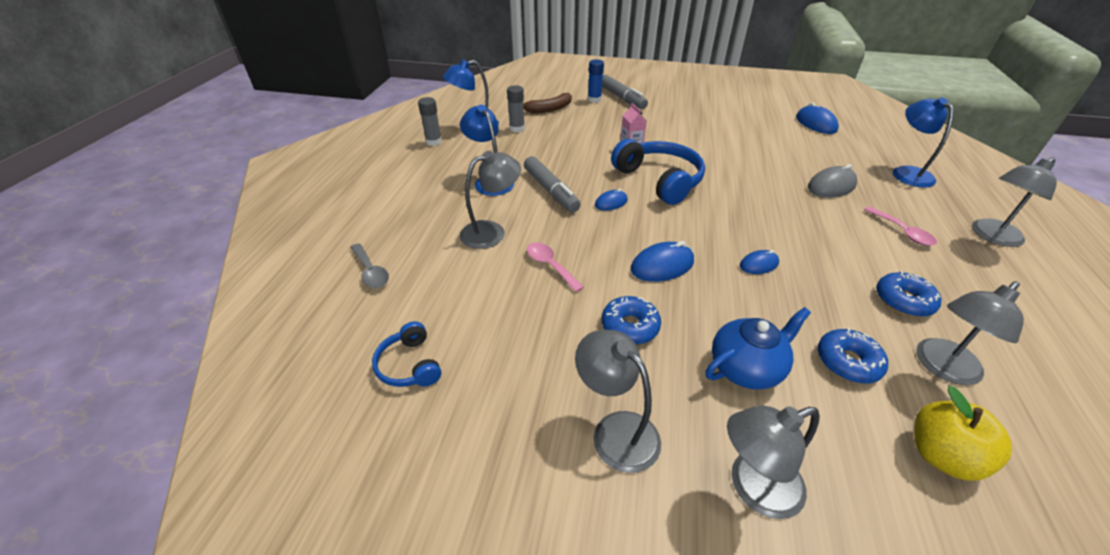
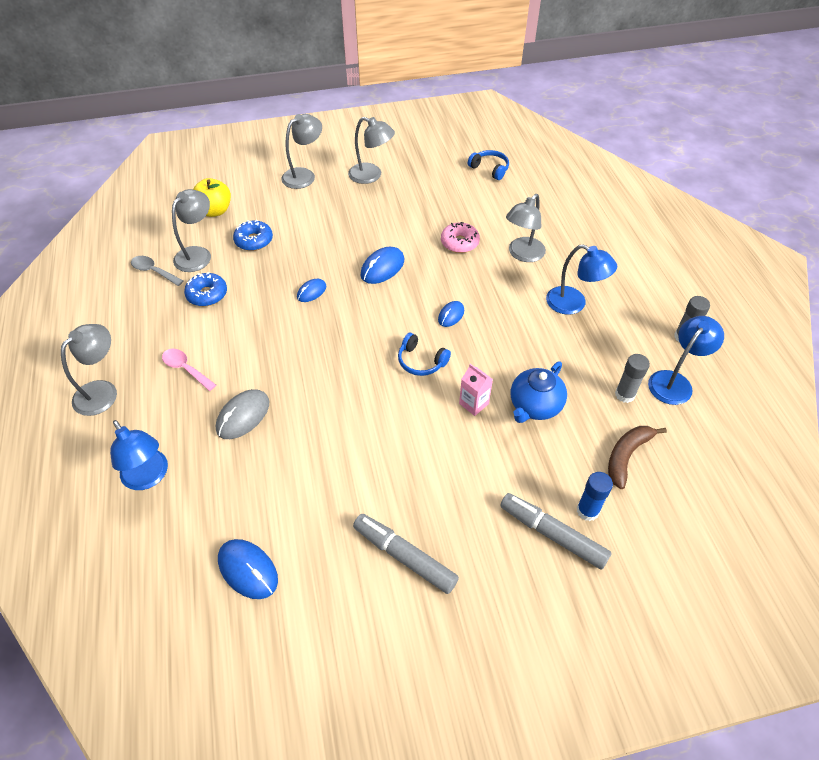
camera: 155 degrees right, 10 degrees up
grey spoon [350,243,389,288] -> grey spoon moved to [131,256,183,286]
grey marker [524,156,581,212] -> grey marker moved to [353,514,459,594]
pink spoon [527,242,584,292] -> pink donut [441,222,480,253]
blue donut [602,296,661,345] -> none
blue headphones [611,139,705,205] -> blue headphones [398,333,451,376], size x0.53
blue teapot [705,307,811,390] -> blue teapot moved to [511,361,567,423]

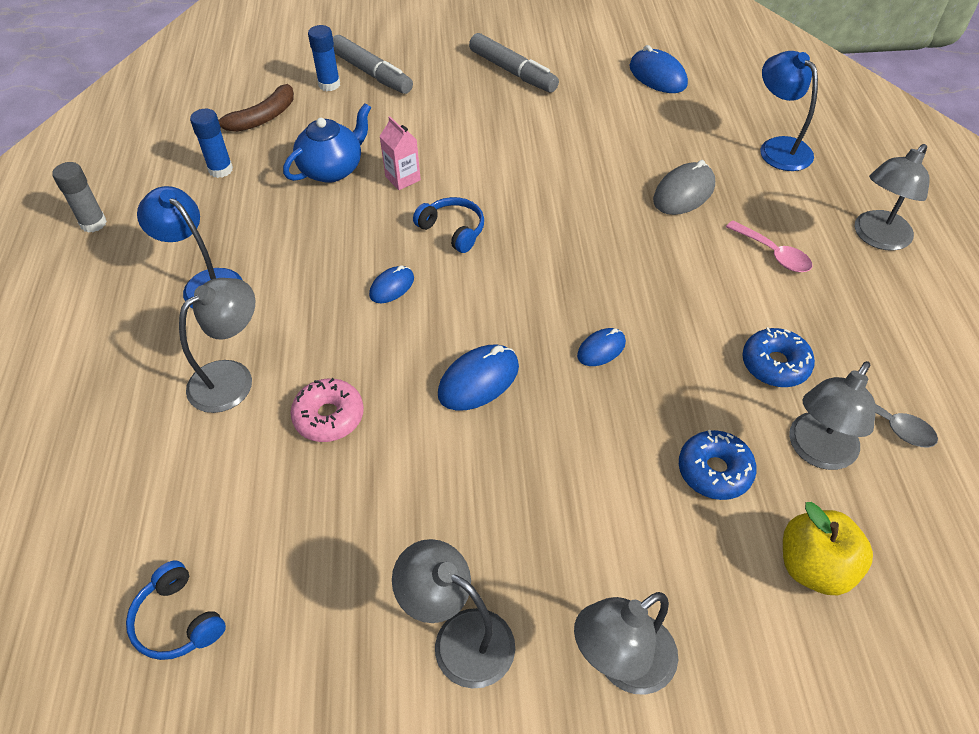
camera: 170 degrees left, 0 degrees up
grey glue stick [615,354,650,403] -> blue glue stick [190,109,233,178]
blue lamp [648,316,724,405] -> none

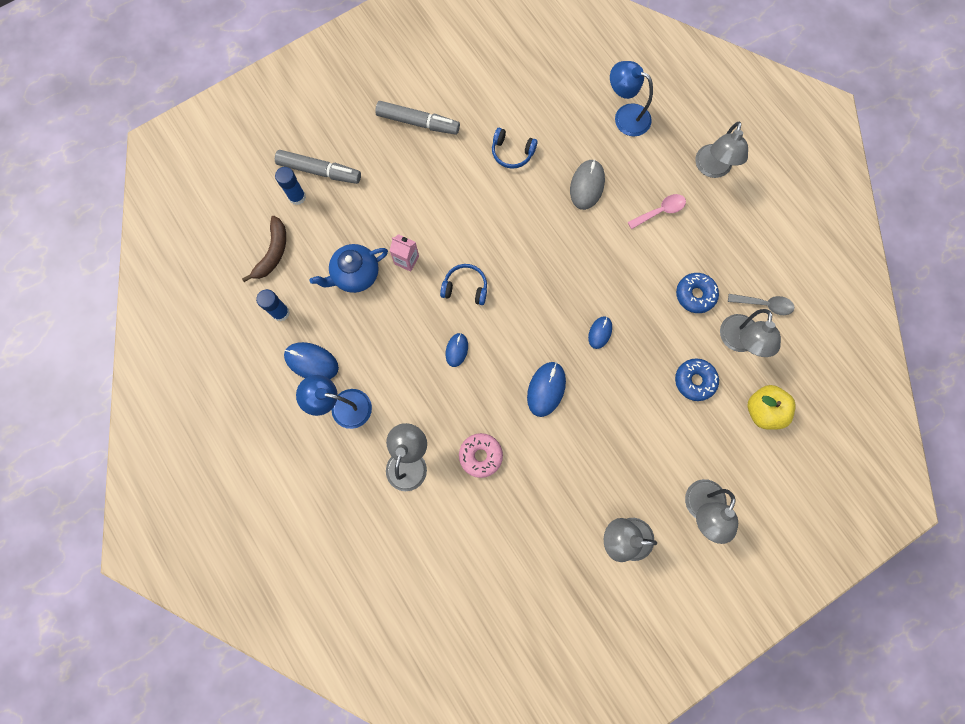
camera: 30 degrees left, 25 degrees up
grey glue stick [52,162,107,233] -> none
blue headphones [126,560,226,660] -> blue headphones moved to [492,128,537,169]
blue teapot [283,103,371,183] -> blue teapot turned 135 degrees counterclockwise [310,244,388,293]
blue mouse [630,45,688,93] -> blue mouse moved to [284,342,339,379]
pink spoon [726,221,812,272] -> pink spoon turned 45 degrees counterclockwise [628,194,686,229]

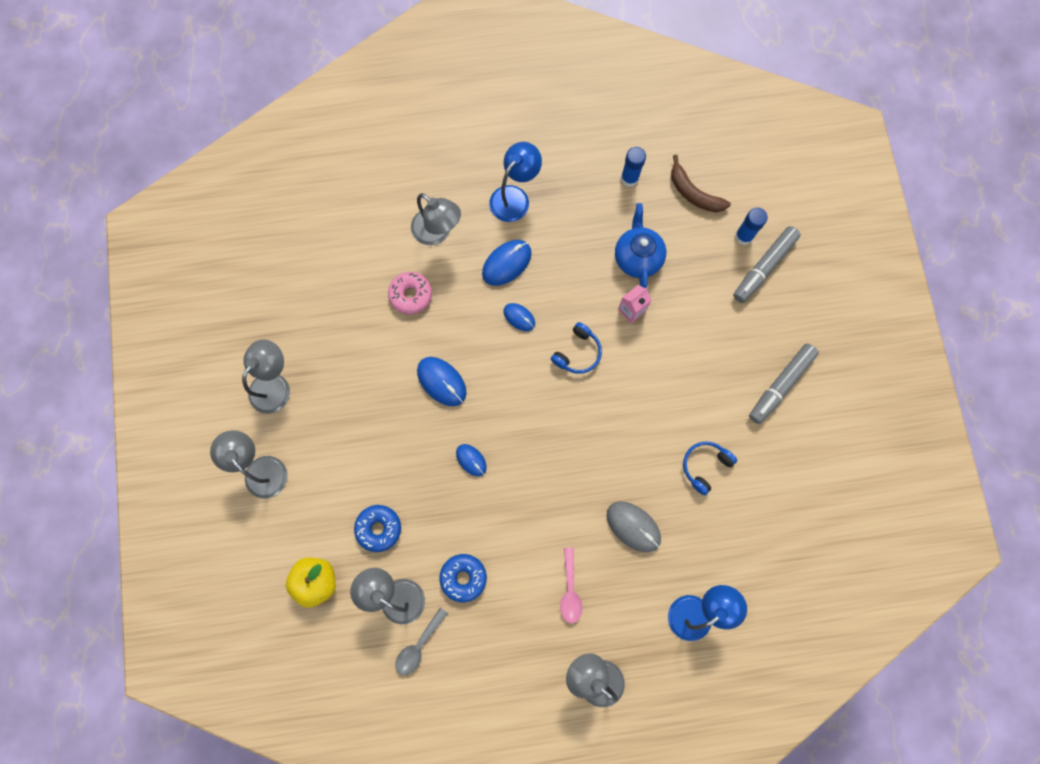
camera: 115 degrees right, 0 degrees up
blue mouse [284,342,339,379] -> blue mouse moved to [482,240,532,286]

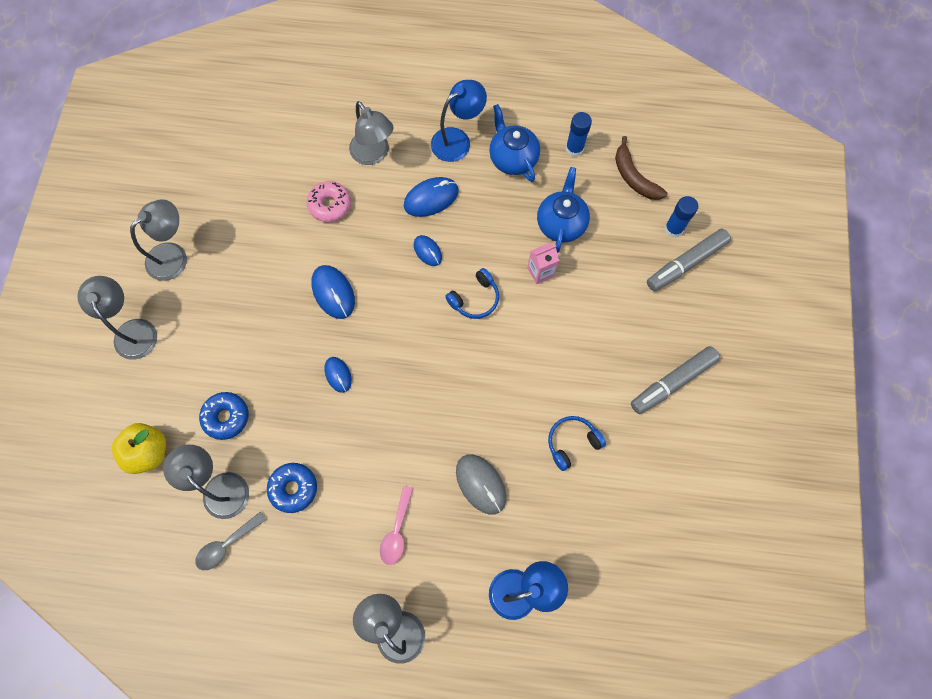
camera: 15 degrees right, 5 degrees down
none -> blue teapot [489,104,540,182]

